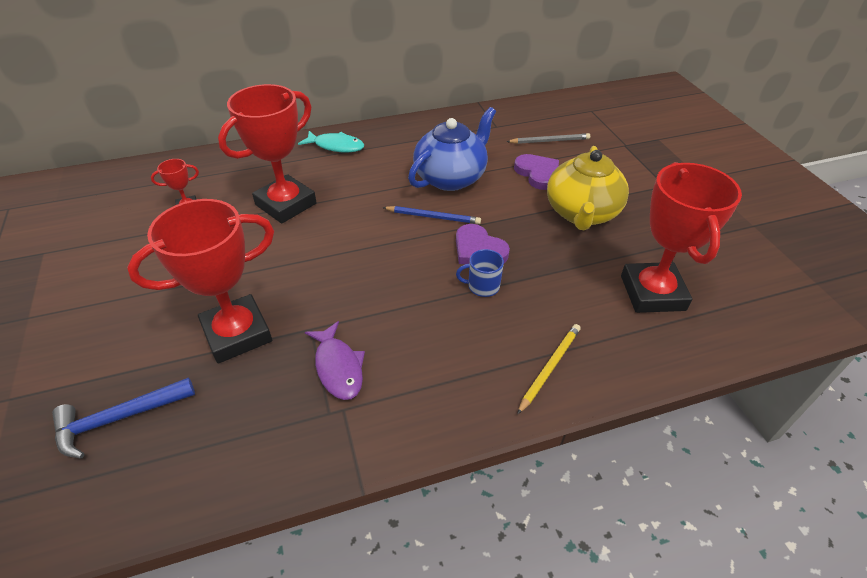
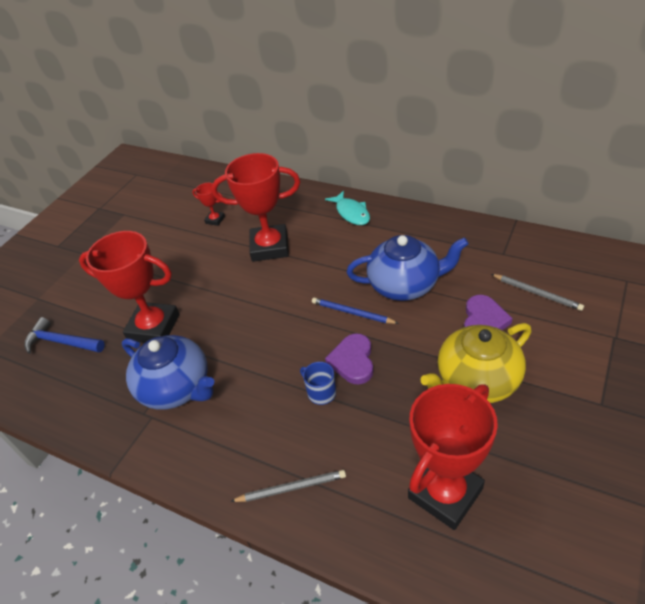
camera: 50 degrees right, 0 degrees up
purple fish [305,321,365,400] -> blue teapot [122,335,214,410]
blue pencil [382,206,481,224] -> blue pencil turned 150 degrees clockwise [312,298,399,324]
yellow pencil [517,324,581,415] -> grey pencil [230,470,346,502]

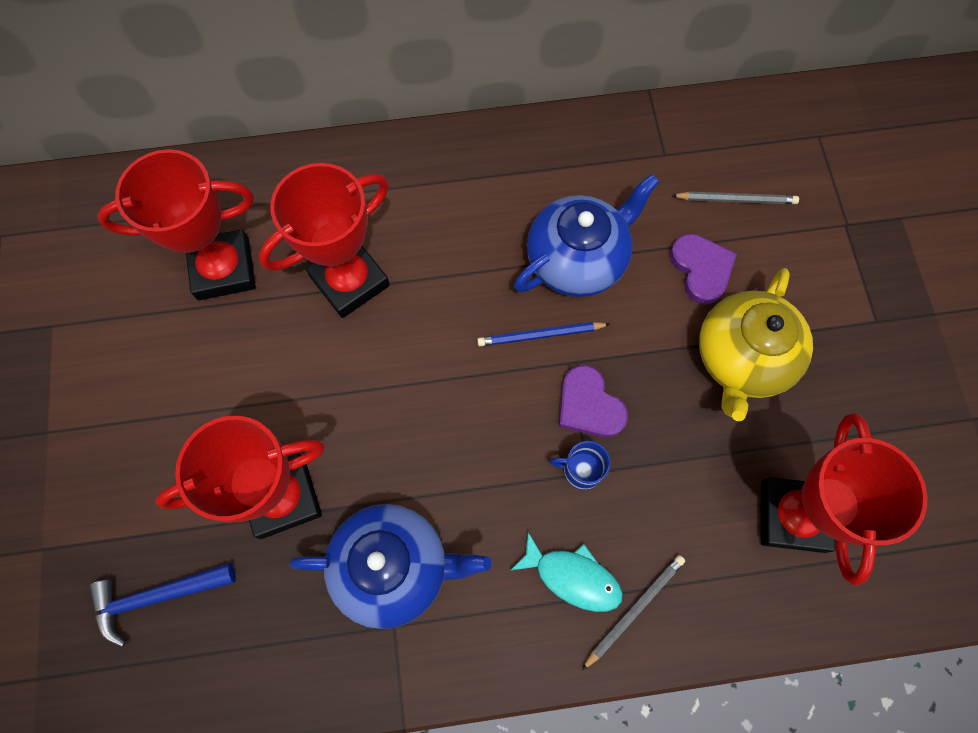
camera: 40 degrees left, 25 degrees up
red trophy [192,183,225,226] -> red trophy [97,149,256,301], size x2.28
turquoise fish [325,190,370,225] -> turquoise fish moved to [510,532,623,612]

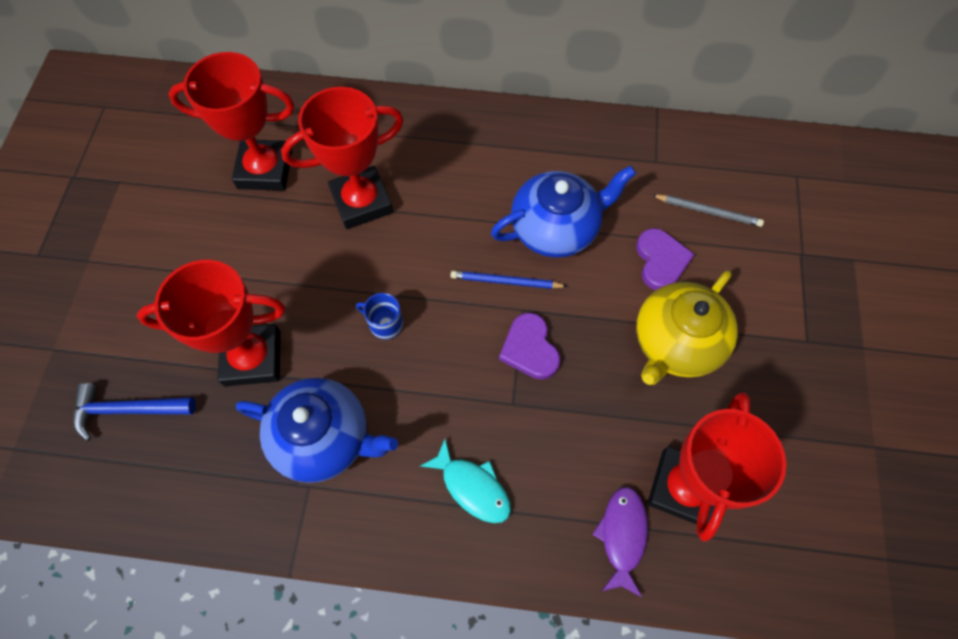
camera: 15 degrees right, 5 degrees down
blue mug [549,441,611,490] -> blue mug moved to [356,293,403,339]
grey pencil [582,555,685,670] -> none
none -> purple fish [592,487,648,597]

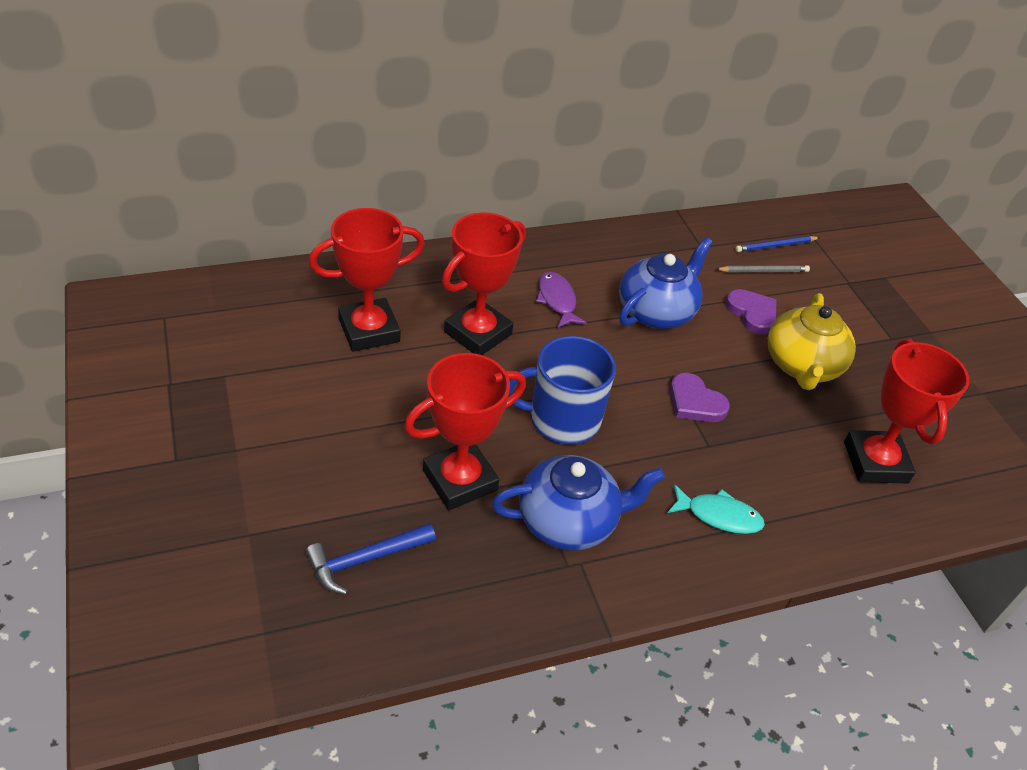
camera: 30 degrees left, 20 degrees down
blue mug [356,293,403,339] -> blue mug [509,336,616,444], size x2.18
blue pencil [451,271,568,289] -> blue pencil moved to [735,236,820,252]
purple fish [592,487,648,597] -> purple fish moved to [536,271,587,328]

